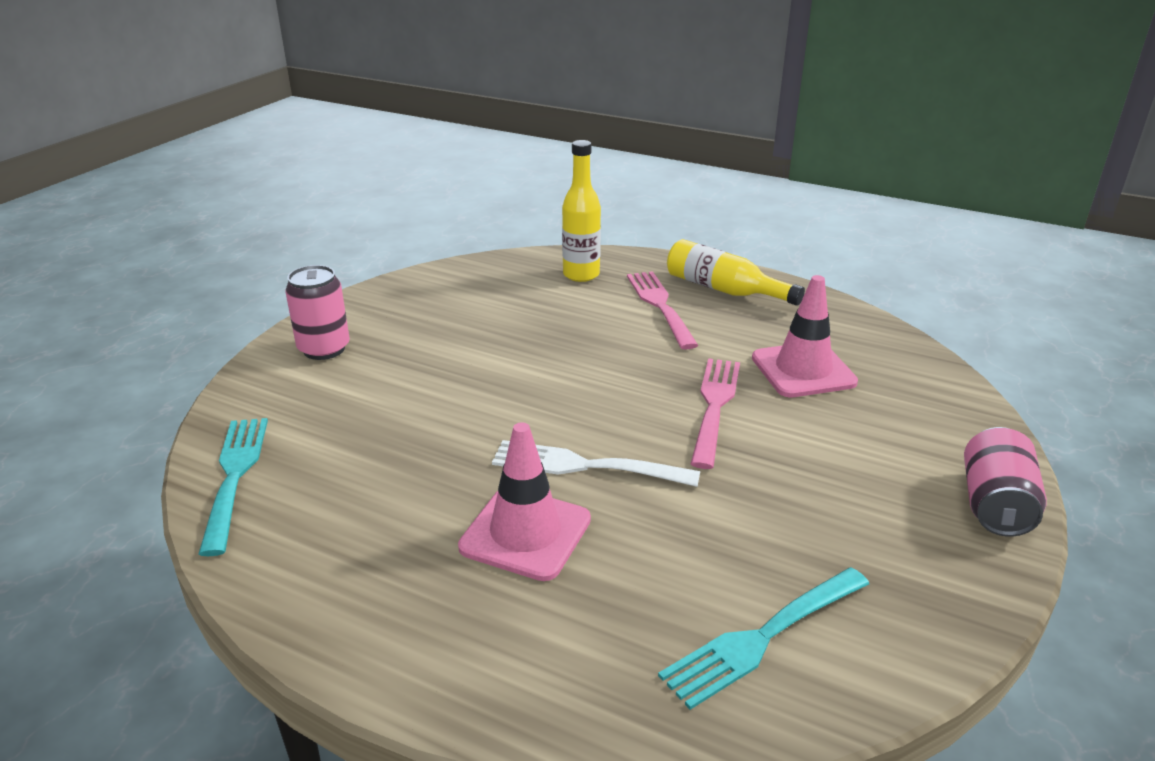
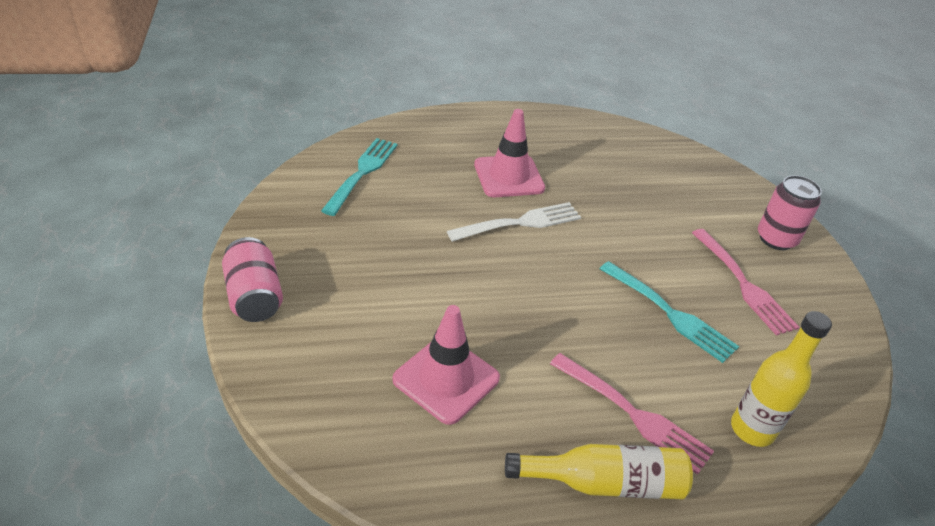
camera: 140 degrees right, 10 degrees up
turquoise fork [198,418,268,556] -> turquoise fork moved to [600,261,739,363]
pink fork [691,358,740,469] -> pink fork moved to [692,229,799,336]

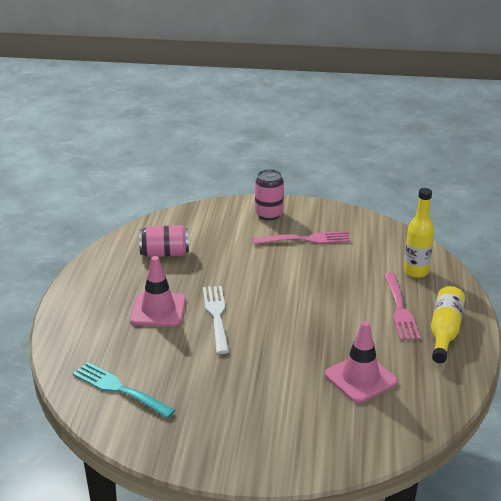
camera: 70 degrees left, 10 degrees down
pink can [222,237,283,322] -> pink can moved to [139,225,189,257]
pink fork [550,353,714,475] -> pink fork turned 120 degrees clockwise [384,273,421,340]
turquoise fork [600,261,739,363] -> none

